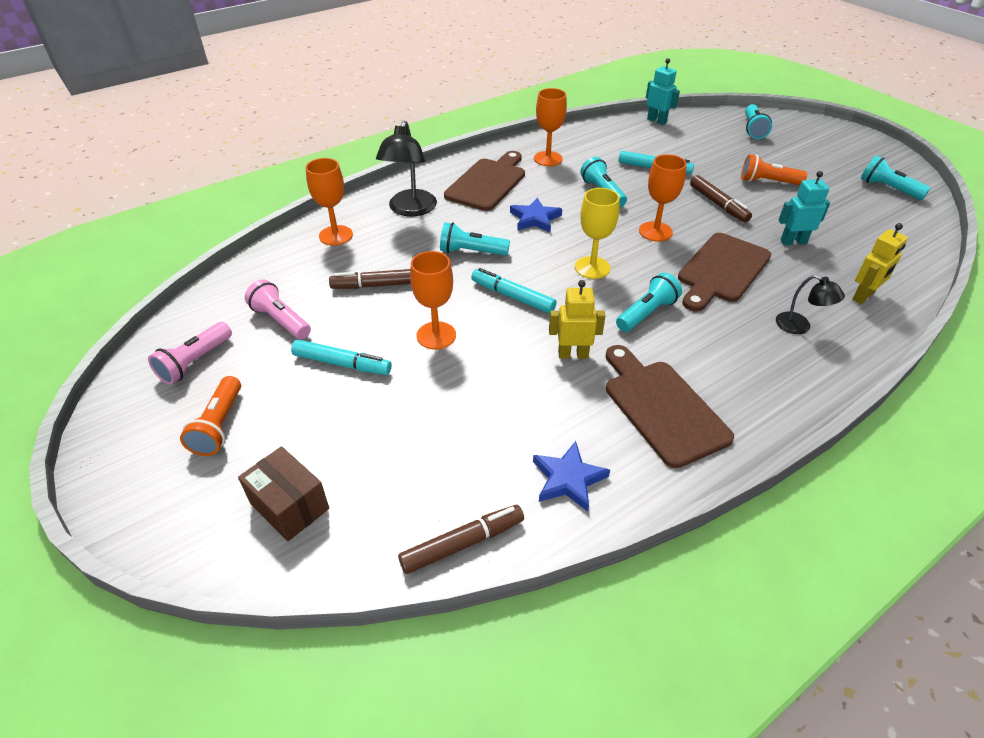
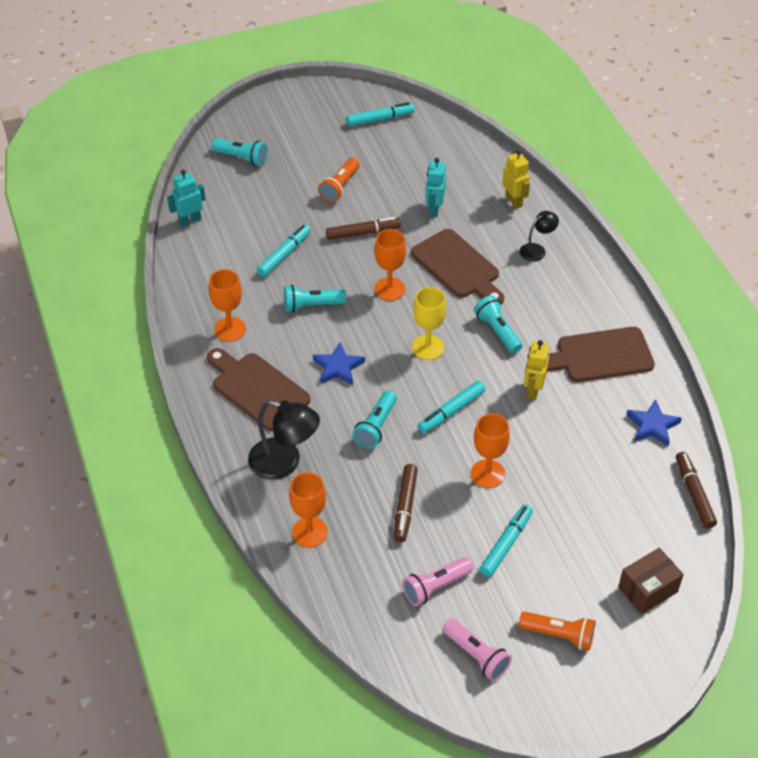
camera: 75 degrees left, 5 degrees up
turquoise flashlight [861,155,931,200] -> turquoise marker [346,102,415,127]

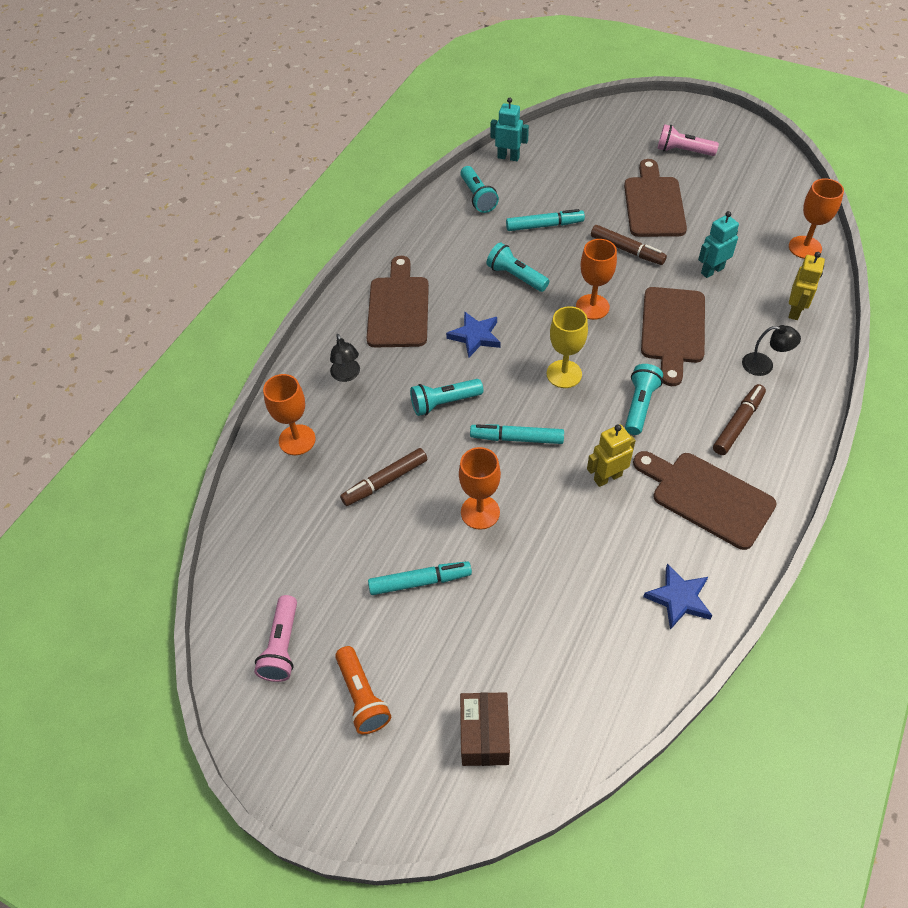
camera: 50 degrees right, 5 degrees up
orange goblet [209,269,246,342] -> orange goblet moved to [789,178,844,259]
turquoise flashlight [211,138,268,166] -> turquoise flashlight moved to [460,166,499,213]
black lamp [248,400,320,480] -> black lamp [330,334,360,382], size x0.57
orange flashlight [318,158,360,202] -> brown cutting board [624,159,687,237]
turquoise marker [346,102,415,127] -> none
pink flashlight [402,557,473,606] -> pink flashlight moved to [657,124,719,156]
brown box [618,548,684,614] -> brown box turned 75 degrees clockwise [460,692,510,766]
brown marker [676,452,717,529] -> brown marker moved to [713,384,766,455]

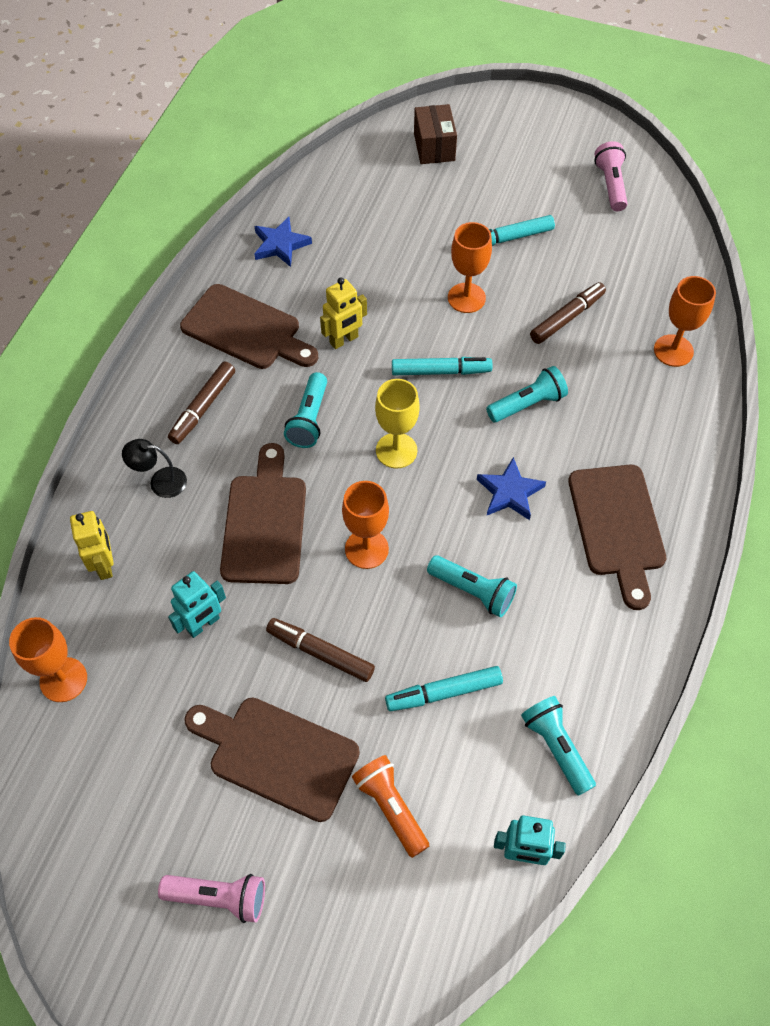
camera: 170 degrees right, 5 degrees up
black lamp [330,334,360,382] -> none
orange flashlight [335,646,391,734] -> orange flashlight moved to [352,755,429,858]
brown cutting board [624,159,687,237] -> brown cutting board turned 120 degrees clockwise [184,697,360,822]
yellow robot [789,252,825,320] -> yellow robot turned 150 degrees clockwise [70,511,114,580]

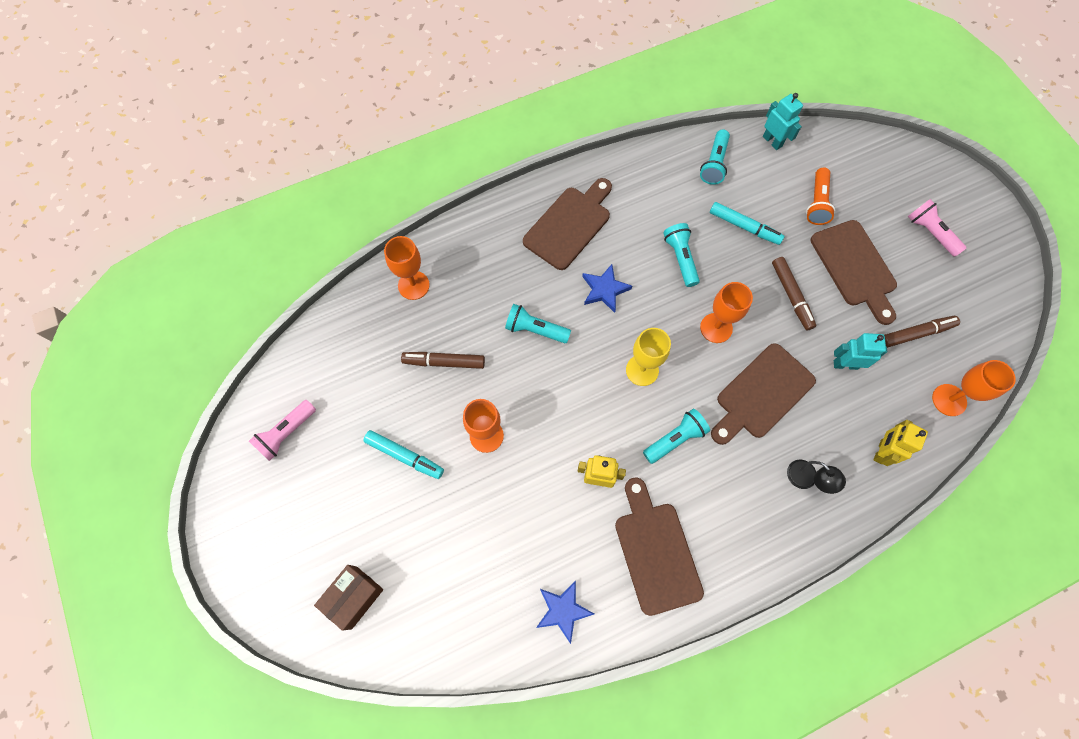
camera: 135 degrees left, 10 degrees up
brown marker [168,361,235,444] -> brown marker moved to [884,316,960,348]
turquoise marker [392,357,493,375] -> none

